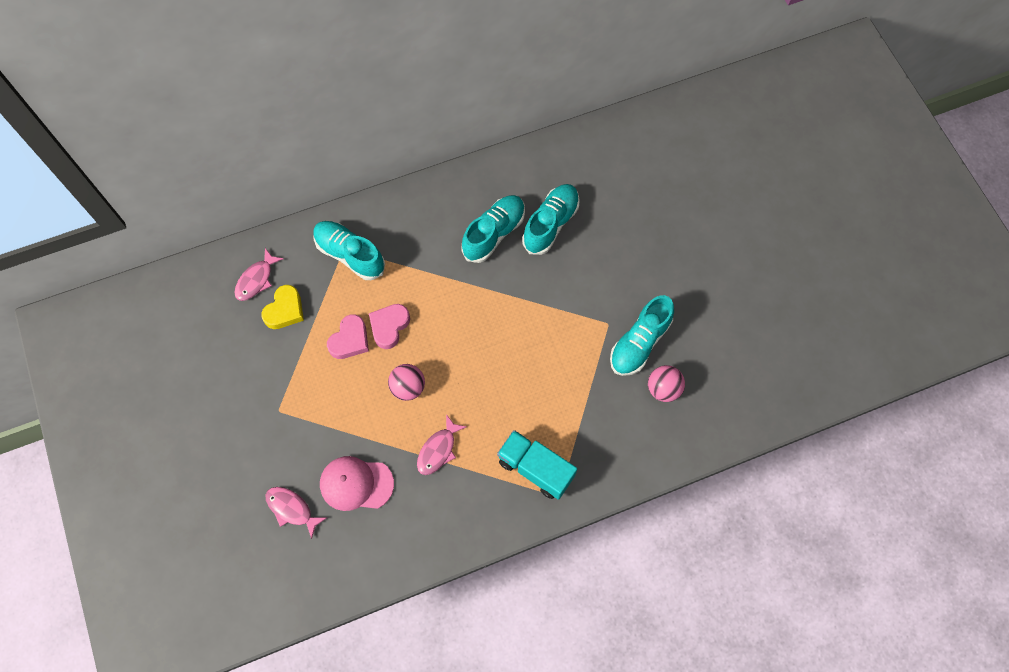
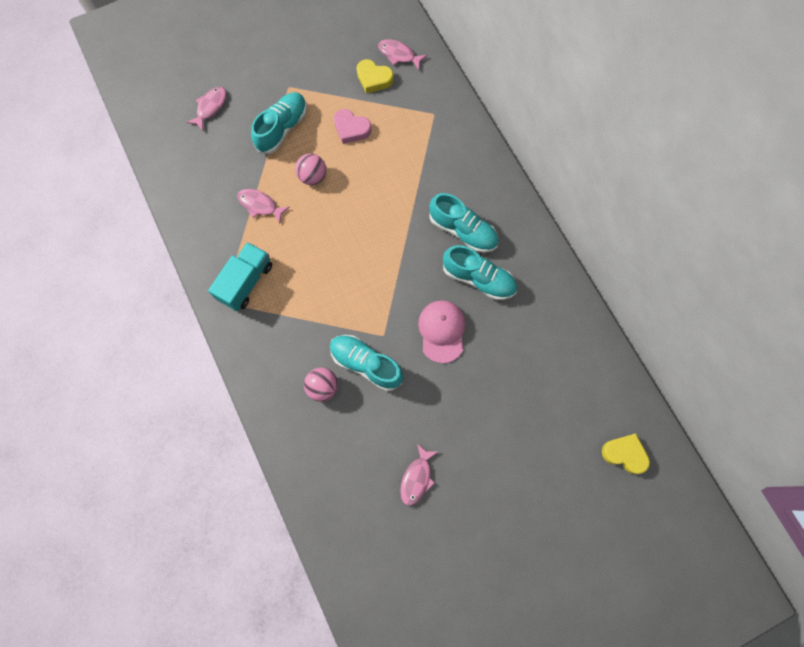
camera: 85 degrees right, 5 degrees up
turquoise shoe [313,221,385,280] -> turquoise shoe moved to [251,92,307,154]
pink cap [320,456,394,511] -> pink cap moved to [418,300,465,363]
pink heart [369,304,410,349] -> none
none -> pink fish [400,444,437,506]
none -> yellow heart [602,434,650,474]

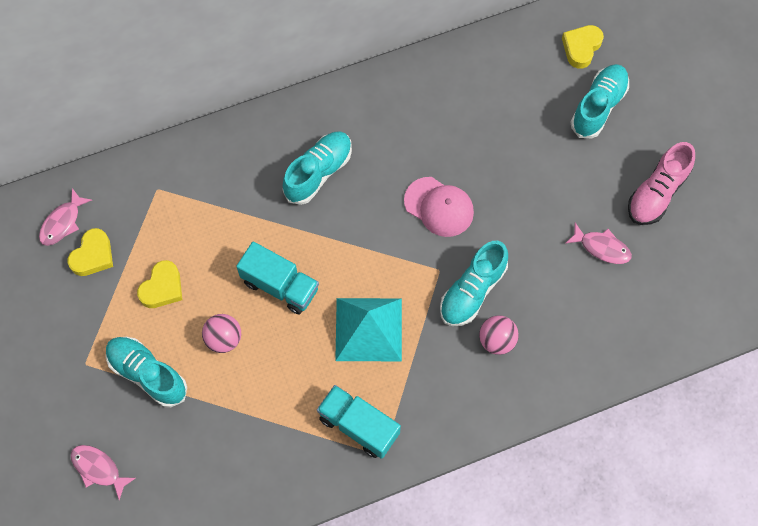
camera: 85 degrees left, 5 degrees down
pink fish [237,189,290,224] -> none
pink heart [334,109,371,144] -> yellow heart [137,260,182,308]
pink cap [418,300,465,363] -> pink cap turned 150 degrees counterclockwise [404,177,474,237]
turquoise shoe [443,245,517,300] -> turquoise shoe moved to [571,64,629,138]
none -> turquoise truck [236,242,319,314]
none -> turquoise pyramid [335,298,402,361]
none -> pink shoe [628,142,695,225]

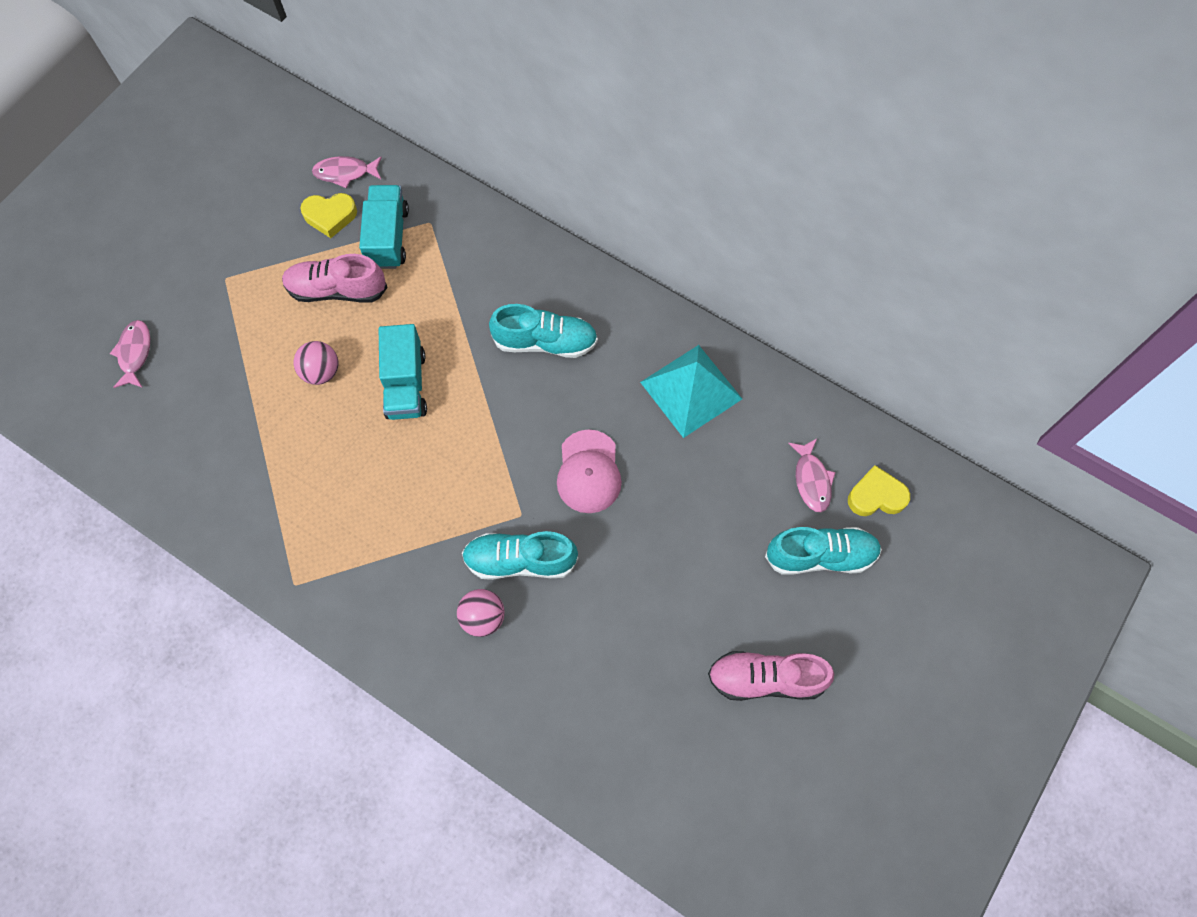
camera: 55 degrees right, 0 degrees up
turquoise shoe [106,337,187,407] -> none
yellow heart [137,260,182,308] -> pink shoe [282,254,388,303]
turquoise truck [317,385,401,459] -> turquoise truck moved to [359,185,409,269]
turquoise pyramid [335,298,402,361] -> turquoise pyramid moved to [640,345,742,438]
pink fish [566,223,632,264] -> pink fish moved to [788,439,835,512]

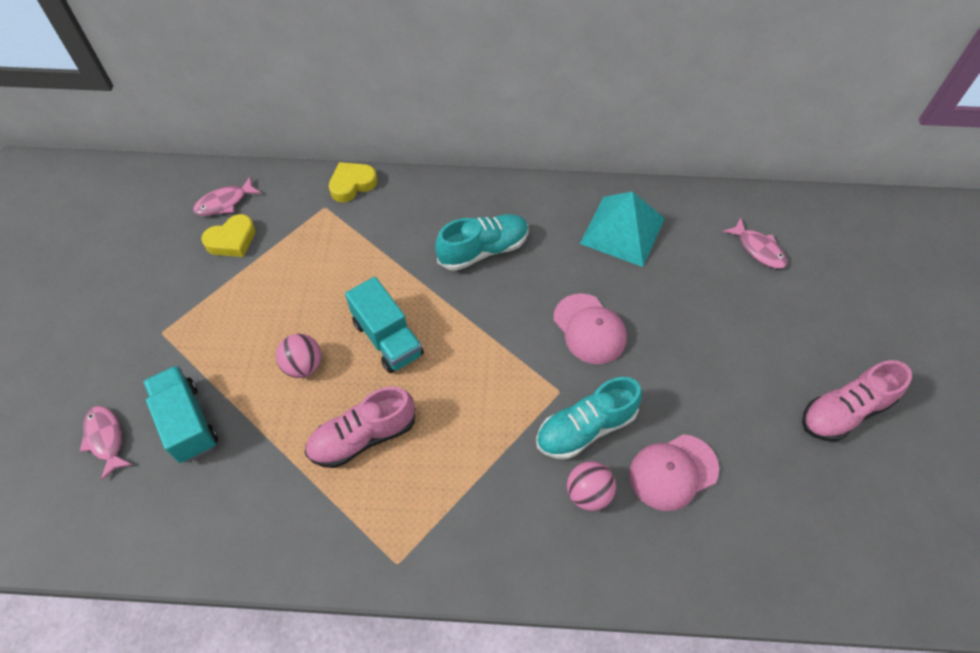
camera: 30 degrees left, 10 degrees down
pink shoe [282,254,388,303] -> pink shoe moved to [305,386,415,468]
turquoise truck [359,185,409,269] -> turquoise truck moved to [143,365,218,463]
turquoise shoe [765,527,882,575] -> none
yellow heart [848,465,910,516] -> yellow heart moved to [329,162,377,202]
none -> pink cap [629,434,719,511]

